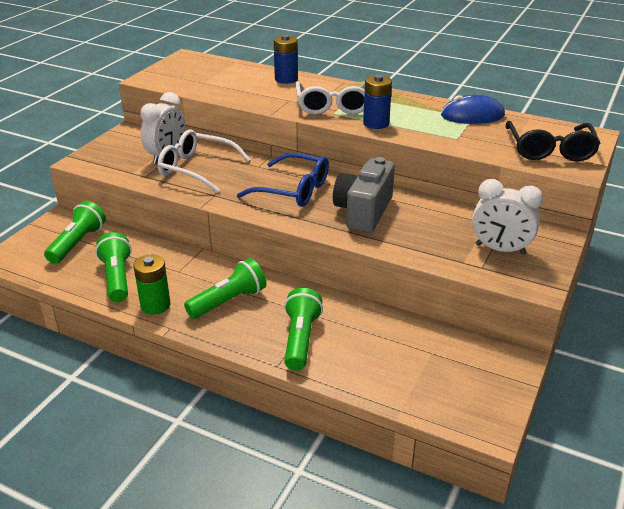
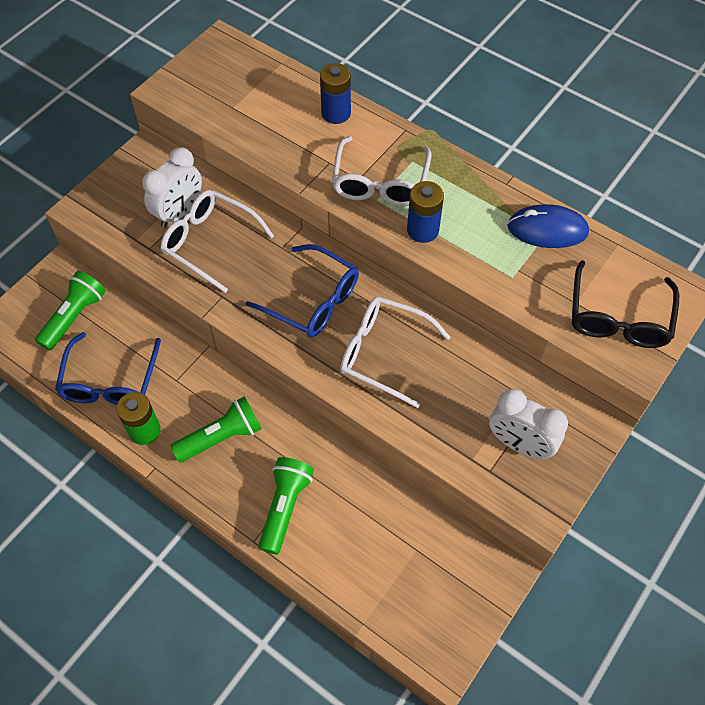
camera: 10 degrees right, 25 degrees up
green flashlight [95,232,131,302] -> blue glasses [55,332,161,405]
grey camera [333,157,395,233] -> white glasses [340,297,451,408]

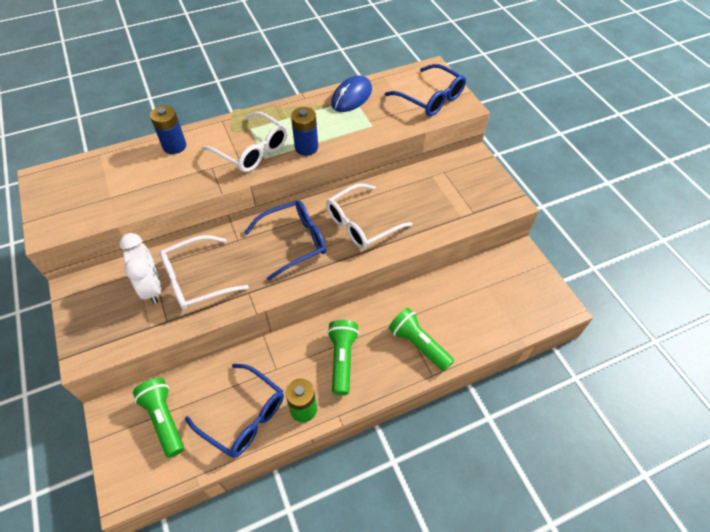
camera: 60 degrees left, 5 degrees down
white clock [489,389,568,459] -> none
black glasses [572,260,679,348] -> blue glasses [385,64,466,116]

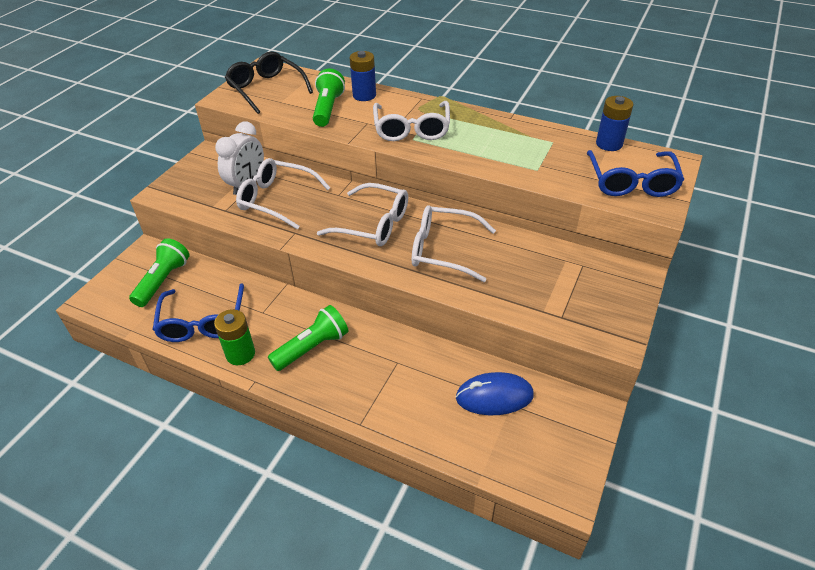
camera: 50 degrees right, 10 degrees down
blue glasses [244,200,326,281] -> white glasses [317,183,408,246]
blue battery [291,107,318,156] -> blue battery moved to [596,96,633,151]
blue mouse [331,76,372,112] -> blue mouse moved to [456,372,534,415]
green flashlight [389,308,454,371] -> green flashlight moved to [313,68,345,127]
none -> black glasses [225,51,313,114]

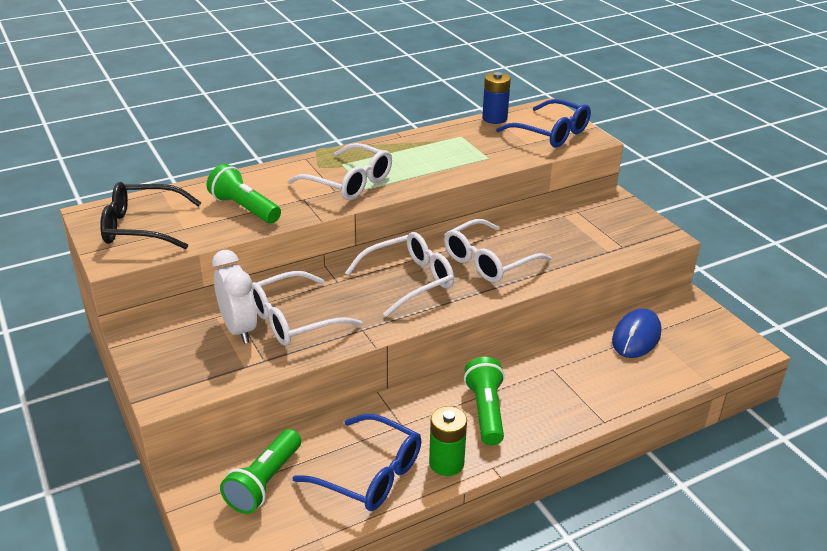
camera: 55 degrees left, 10 degrees down
green flashlight [129,238,189,307] -> green flashlight turned 120 degrees counterclockwise [220,429,301,514]
blue battery [350,51,376,101] -> none

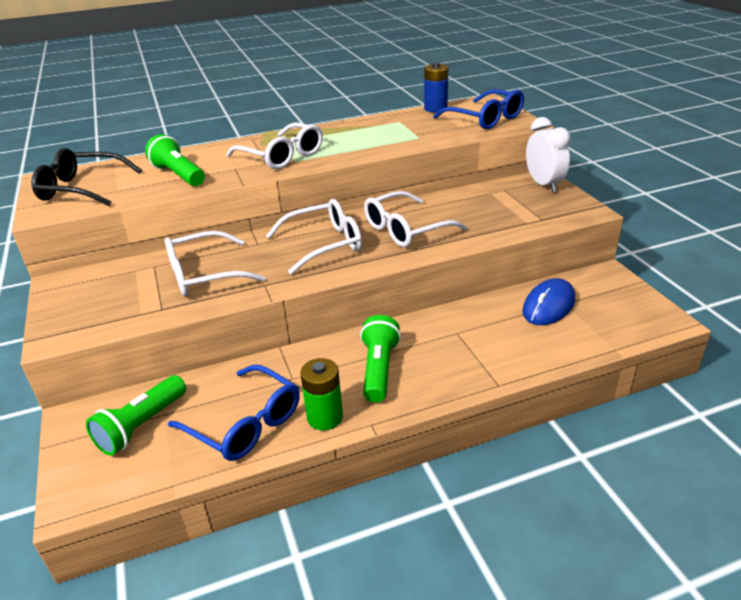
camera: 10 degrees right, 0 degrees up
white clock [212,250,257,344] -> white clock moved to [526,117,571,192]

